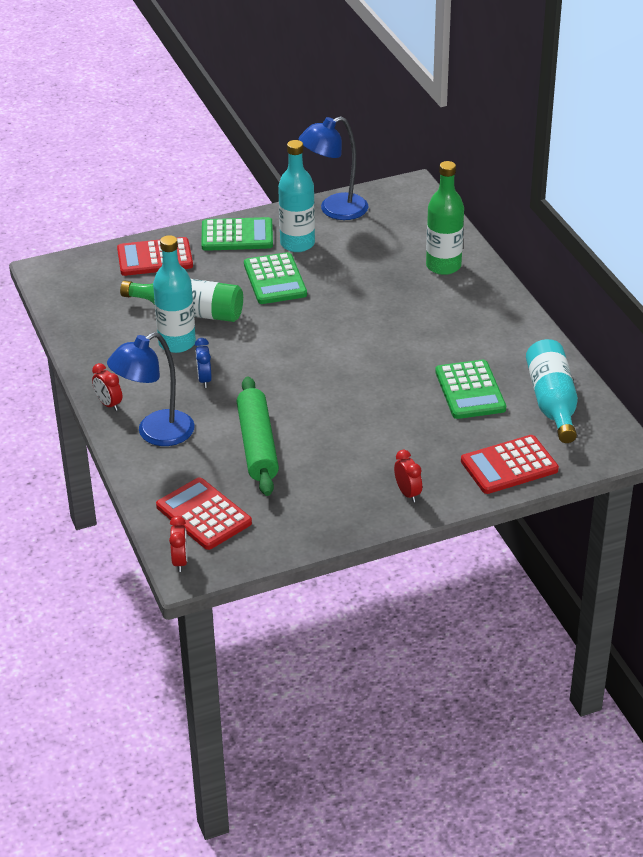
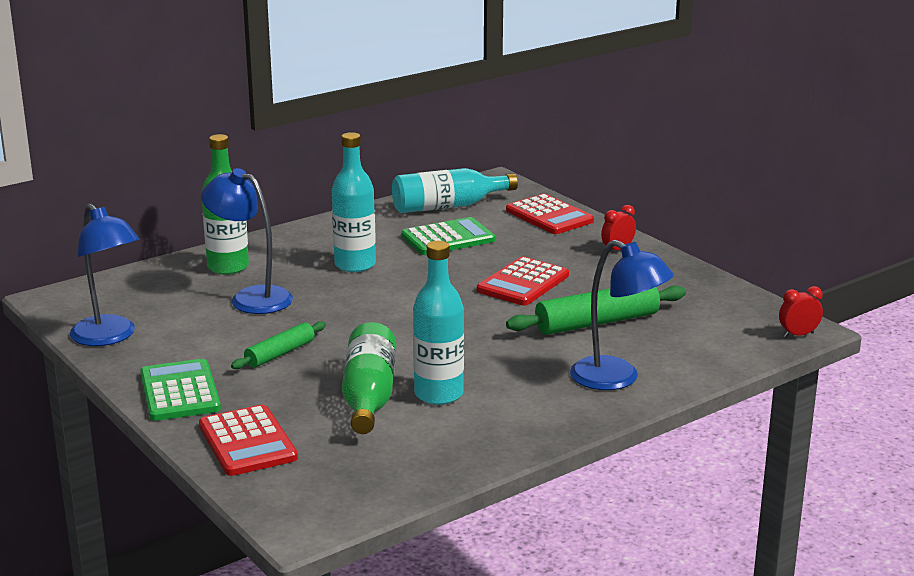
camera: 105 degrees left, 15 degrees down
red clock [92,363,122,411] -> none
red calculator [156,478,252,550] -> red calculator moved to [477,257,569,306]
blue clock [195,338,212,388] -> none
green calculator [244,252,307,304] -> green rolling pin [231,321,326,369]
turquoise bottle [278,140,315,252] -> turquoise bottle moved to [332,132,376,272]
none -> blue lamp [201,168,293,314]

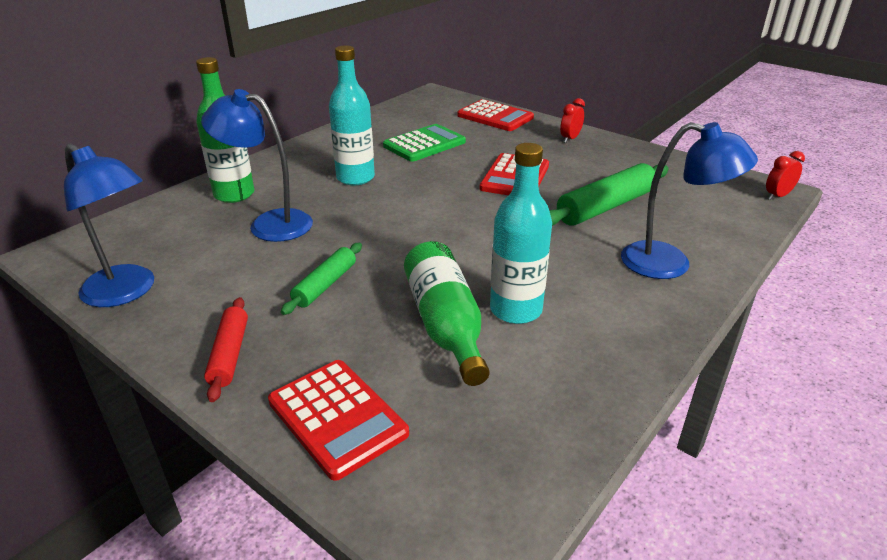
camera: 15 degrees left, 10 degrees up
green calculator [140,359,221,421] -> red rolling pin [204,297,248,402]
turquoise bottle [392,168,518,213] -> none

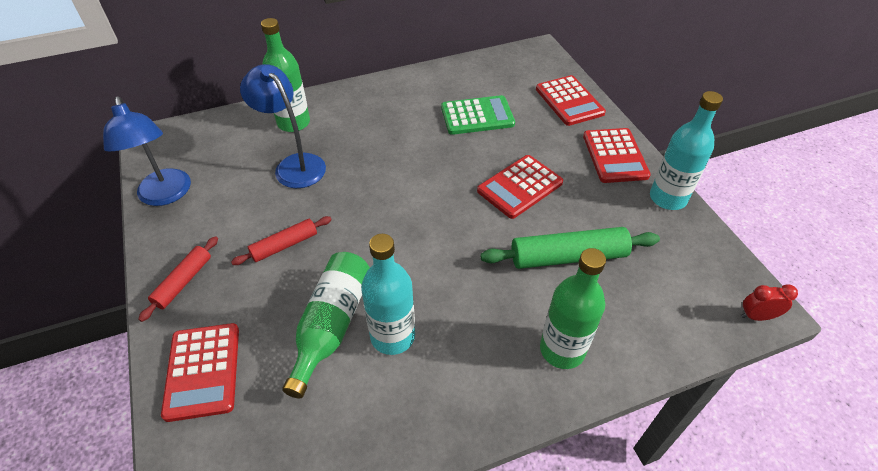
camera: 30 degrees right, 15 degrees up
green rolling pin [281,243,362,315] -> red rolling pin [231,216,332,265]
turquoise bottle [329,45,375,185] -> turquoise bottle moved to [650,91,723,210]
red clock [560,98,585,143] -> red calculator [583,128,651,183]
blue lamp [621,122,758,279] -> green bottle [540,248,606,369]

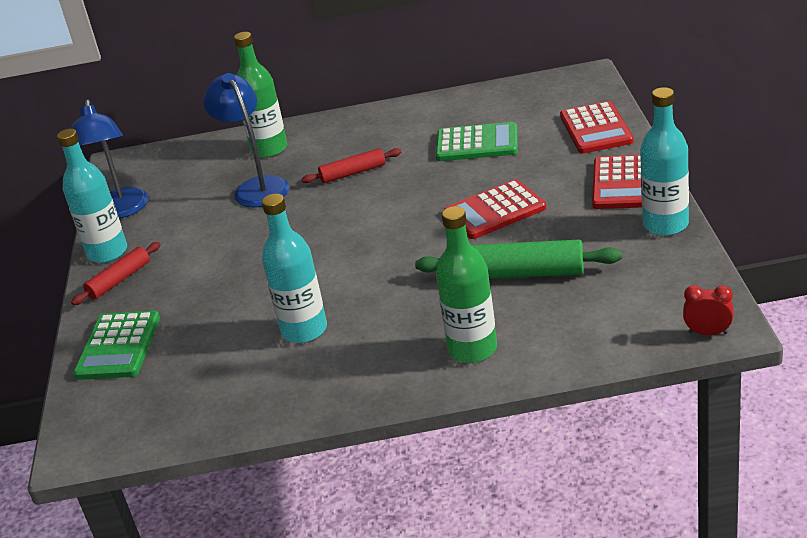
camera: 20 degrees right, 15 degrees down
red calculator [161,323,239,422] -> green calculator [73,311,160,380]
red rolling pin [231,216,332,265] -> red rolling pin moved to [301,148,401,183]
green bottle [282,252,370,398] -> none
none -> turquoise bottle [57,129,127,263]

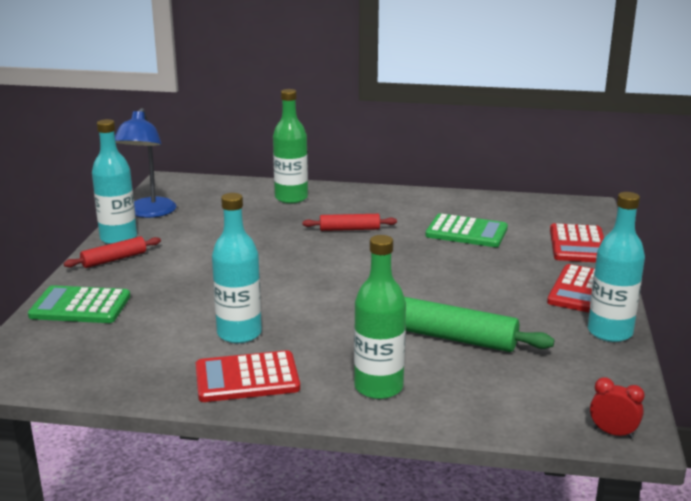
camera: 10 degrees right, 10 degrees down
green calculator [73,311,160,380] -> green calculator turned 75 degrees clockwise [28,285,130,323]
blue lamp [203,73,289,207] -> none
red calculator [444,179,546,239] -> red calculator moved to [196,350,300,402]

